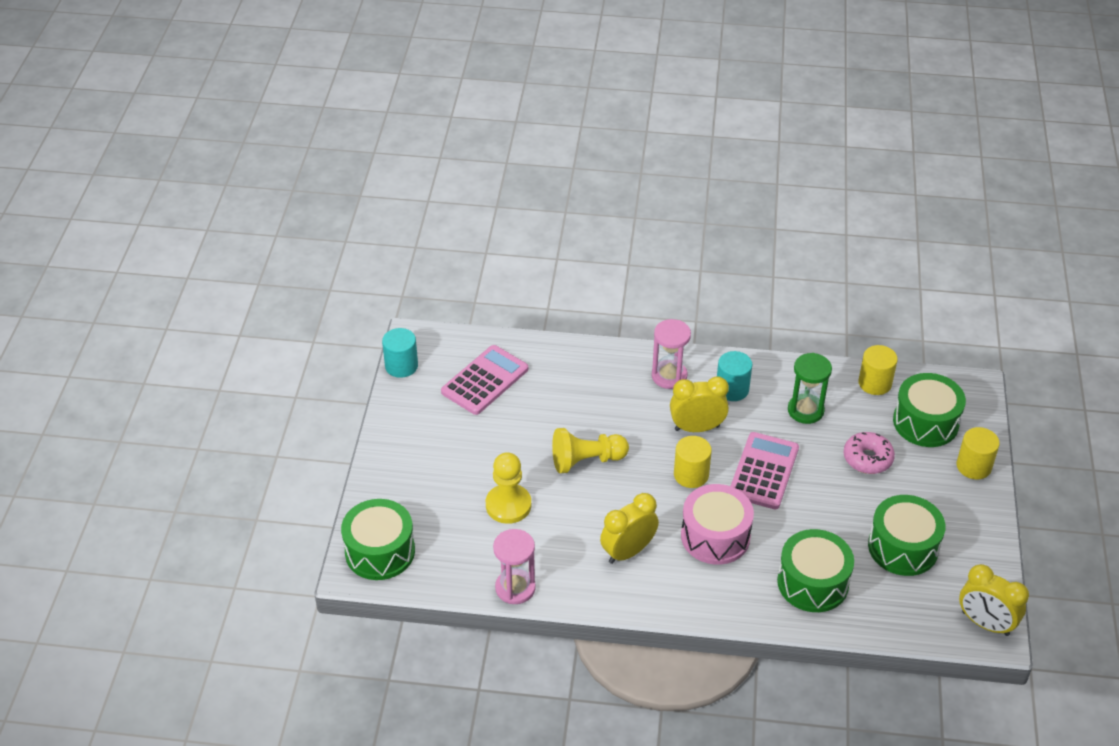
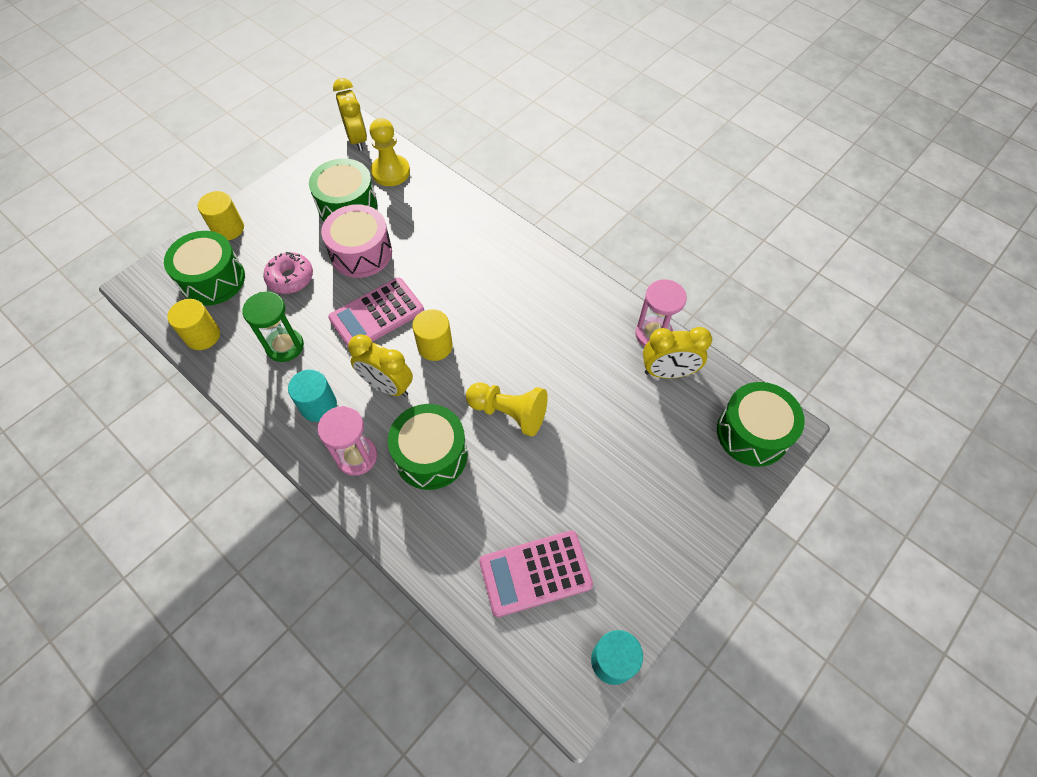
camera: 145 degrees left, 15 degrees up
yellow pawn [486,452,531,524] -> yellow pawn moved to [370,118,410,186]
yellow clock [600,493,659,564] -> yellow clock moved to [643,327,712,378]
pink drum [681,484,754,565] -> pink drum moved to [321,204,392,278]
green drum [777,529,854,612] -> green drum moved to [388,404,468,490]

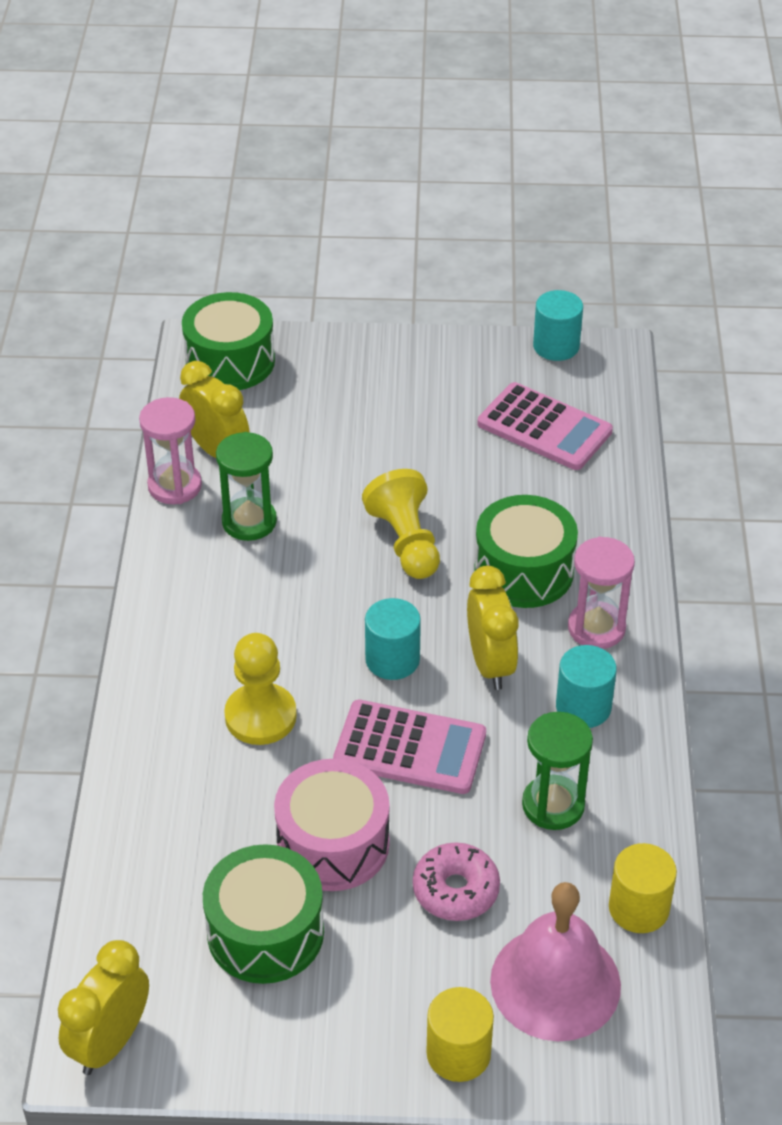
camera: 130 degrees left, 15 degrees down
green drum [164,231,245,306] -> pink bell [490,882,621,1041]
yellow pawn [370,118,410,186] -> yellow pawn moved to [224,633,297,745]
yellow cylinder [412,309,453,361] -> turquoise cylinder [365,598,421,680]
none -> green hourglass [216,432,277,541]

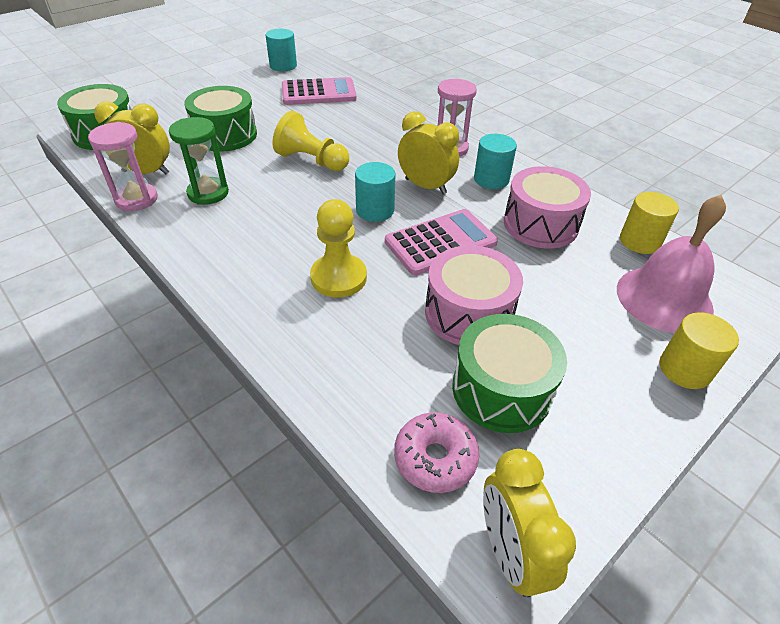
camera: 45 degrees left, 0 degrees up
pink donut [413,842,500,921] -> pink donut moved to [394,412,480,493]
green drum [474,495,578,608] -> green drum moved to [184,86,257,152]
green hourglass [522,712,593,830] -> pink drum [504,166,591,249]

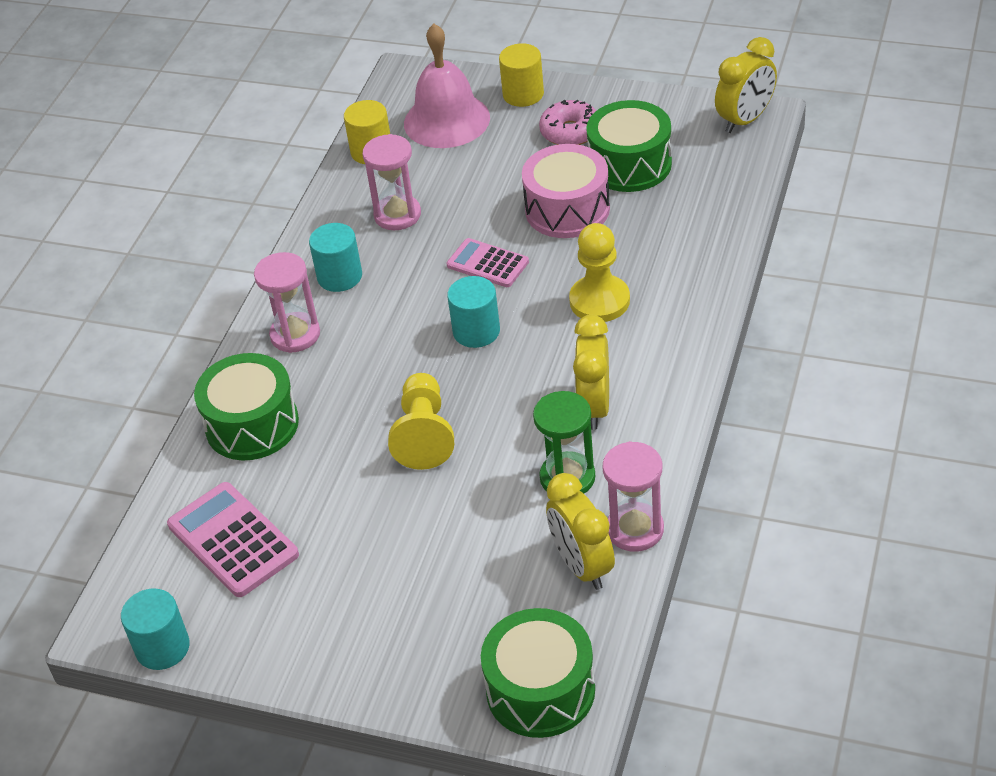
camera: 115 degrees left, 0 degrees up
green drum [184,86,257,152] -> green drum moved to [194,353,299,460]
pink calculator [385,209,498,275] -> pink calculator [447,238,529,287], size x0.65
pink donut [394,412,480,493] -> pink donut moved to [539,100,596,145]
yellow clock [398,111,459,194] -> yellow clock moved to [573,315,609,430]
pink drum [504,166,591,249] -> pink hourglass [362,134,421,230]

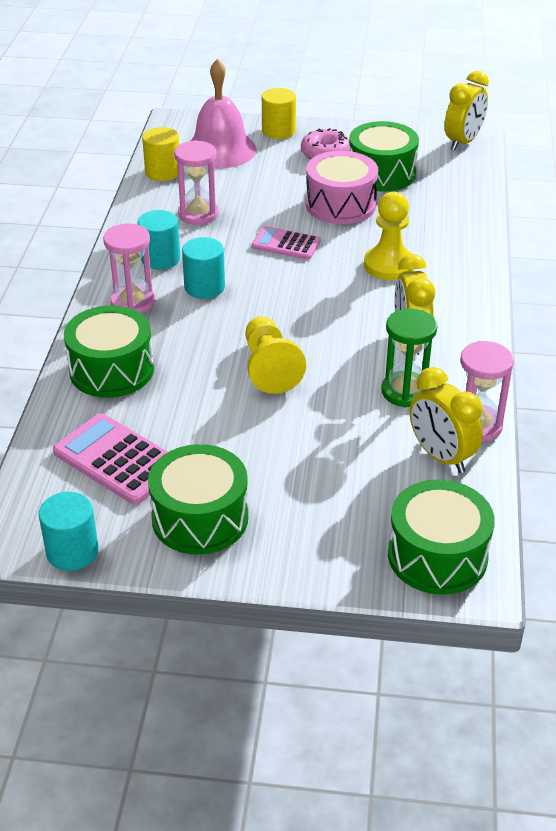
camera: 15 degrees left, 5 degrees down
turquoise cylinder [447,276,500,348] -> turquoise cylinder moved to [182,237,225,299]
none -> green drum [148,444,248,555]

